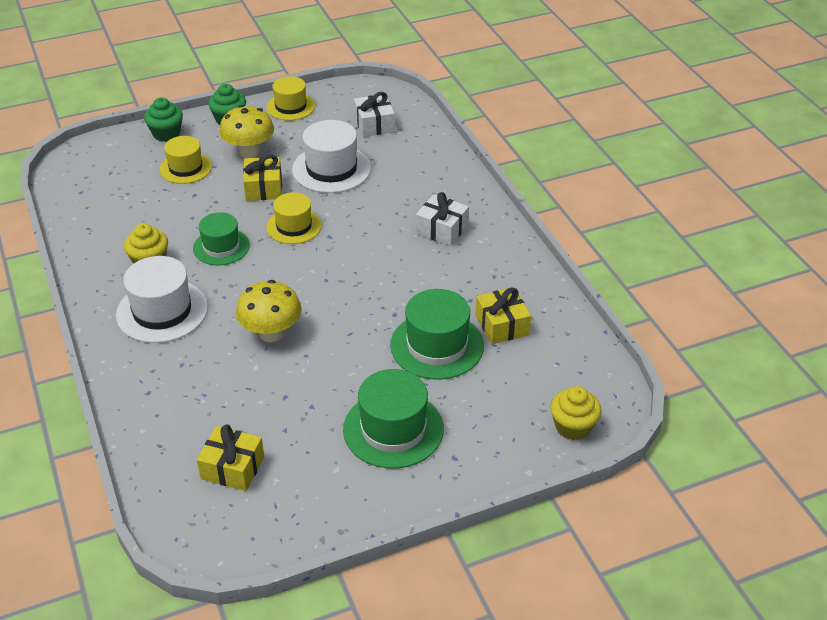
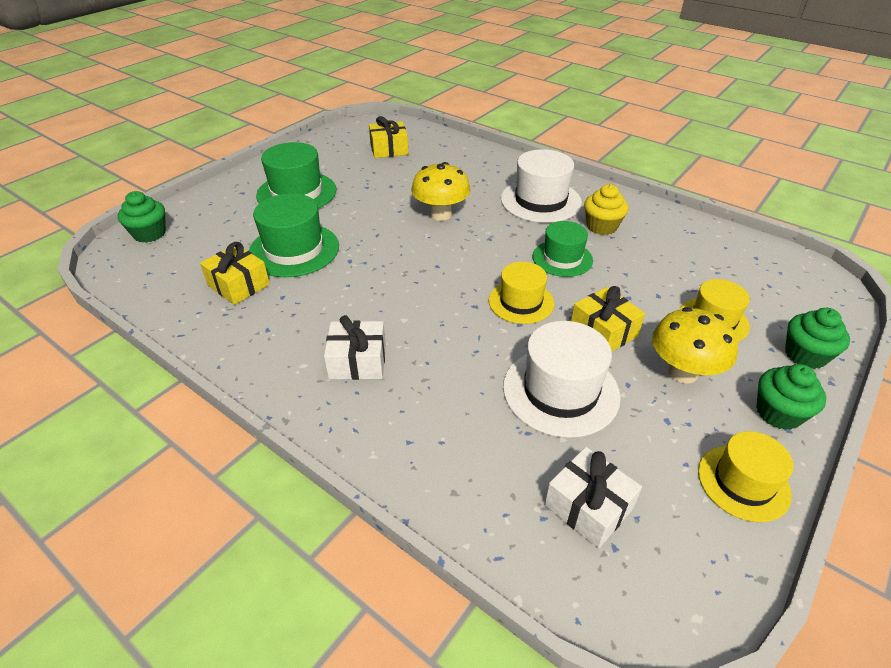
camera: 150 degrees right, 0 degrees up
yellow cupcake [550,386,602,440] -> green cupcake [118,191,166,243]

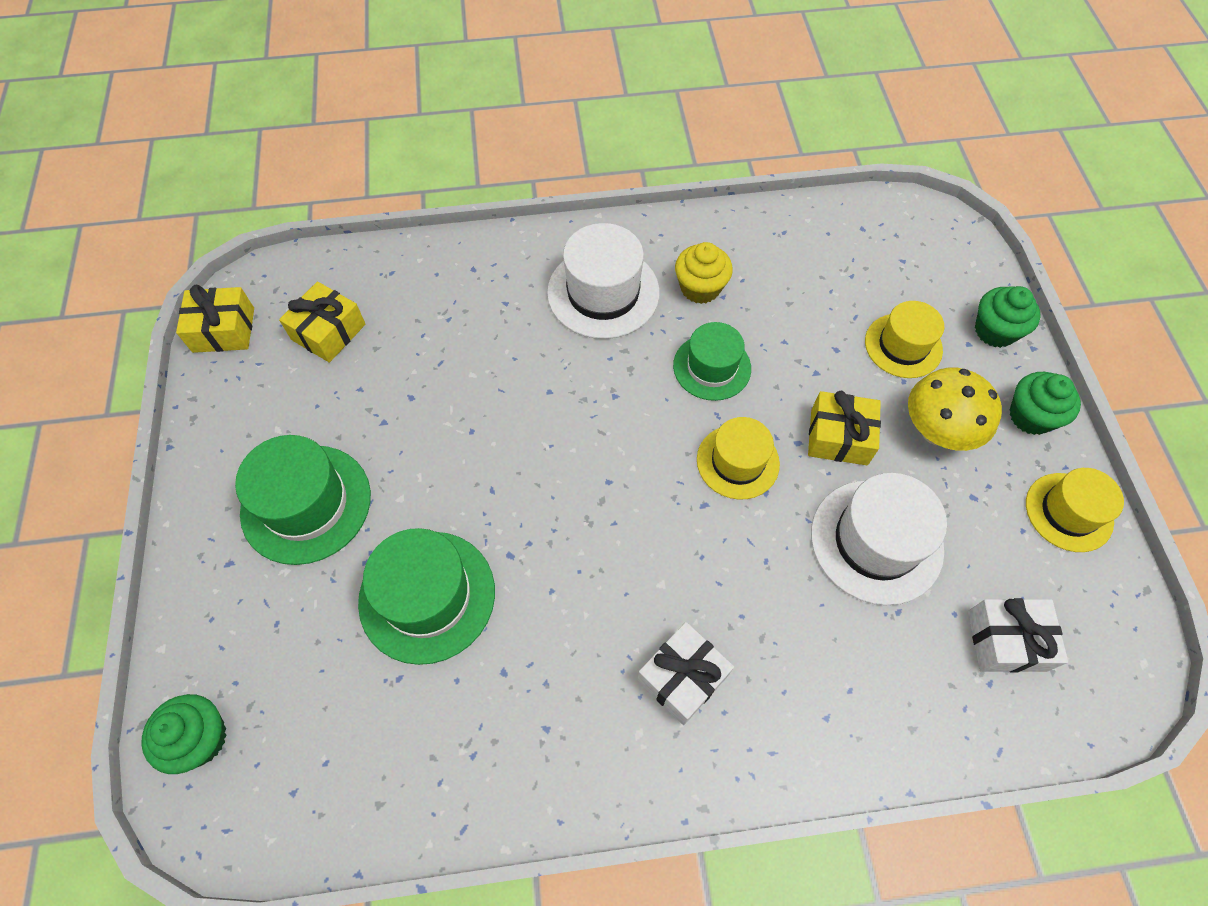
camera: 45 degrees left, 20 degrees up
yellow gift [200,242,270,305] -> yellow gift moved to [176,285,254,353]
yellow mushroom [411,162,471,221] -> none

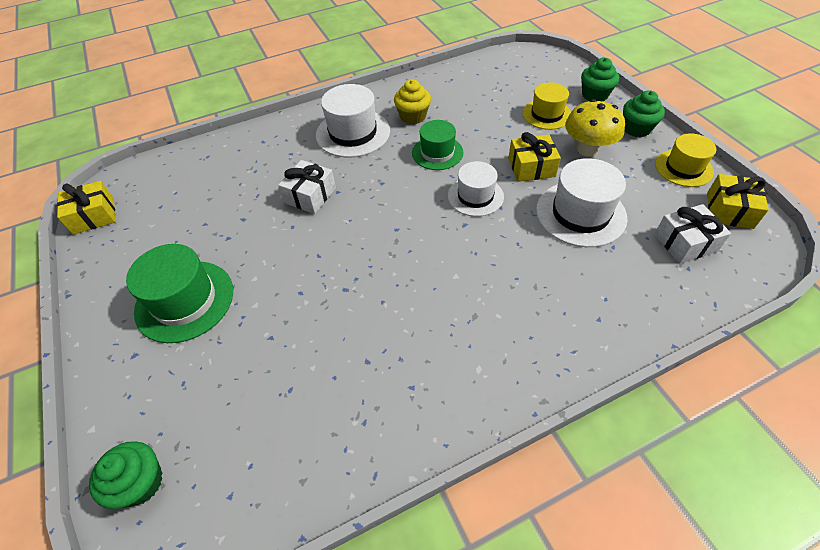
camera: 15 degrees left, 10 degrees down
yellow gift [279,282,365,363] -> yellow gift moved to [707,174,769,229]
green hat [358,528,495,665] -> none
white gift [637,622,734,725] -> white gift moved to [278,160,336,214]
yellow hat [697,417,780,500] -> white hat [448,161,504,217]

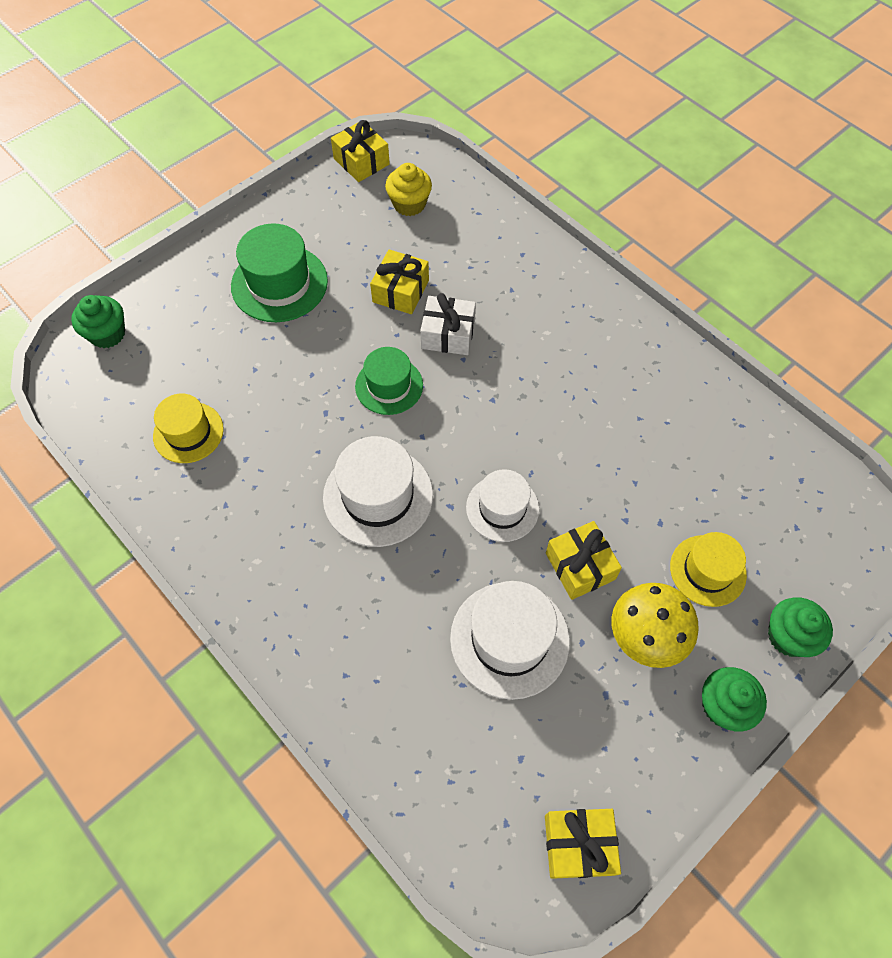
camera: 70 degrees right, 10 degrees up
white hat [316,84,390,158] -> white hat moved to [323,436,433,547]
yellow cupcake [394,79,431,125] -> yellow cupcake moved to [385,163,432,216]
green hat [412,120,464,170] -> green hat moved to [355,347,423,415]
white gift [654,204,731,264] -> none
yellow hat [655,133,716,187] -> yellow hat moved to [153,394,224,463]
none -> yellow gift [370,249,429,314]

